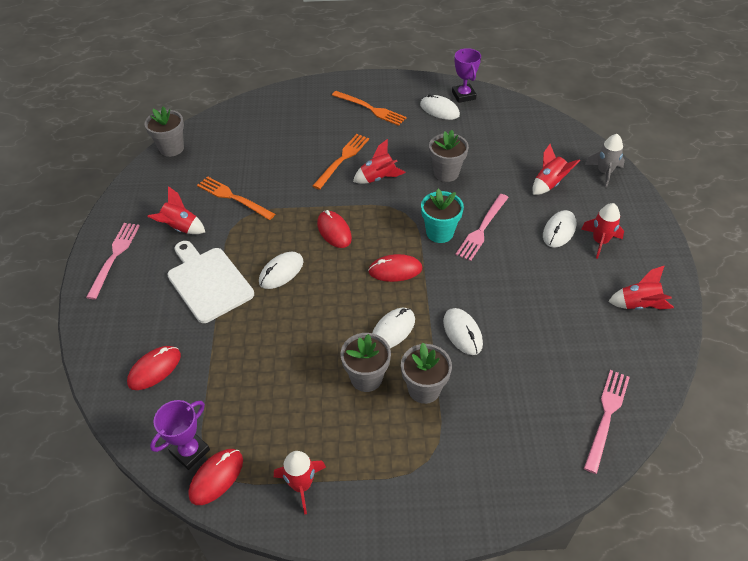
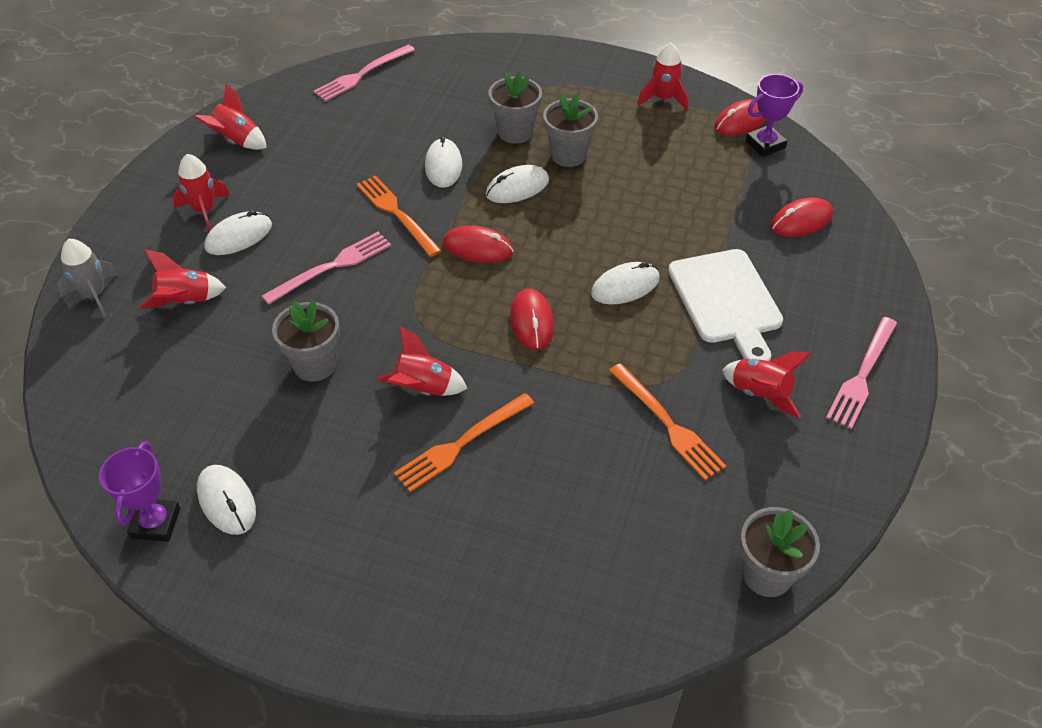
camera: 160 degrees left, 0 degrees up
orange fork [332,91,406,126] -> orange fork moved to [357,175,442,257]
turquoise flower pot [421,189,464,243] -> none

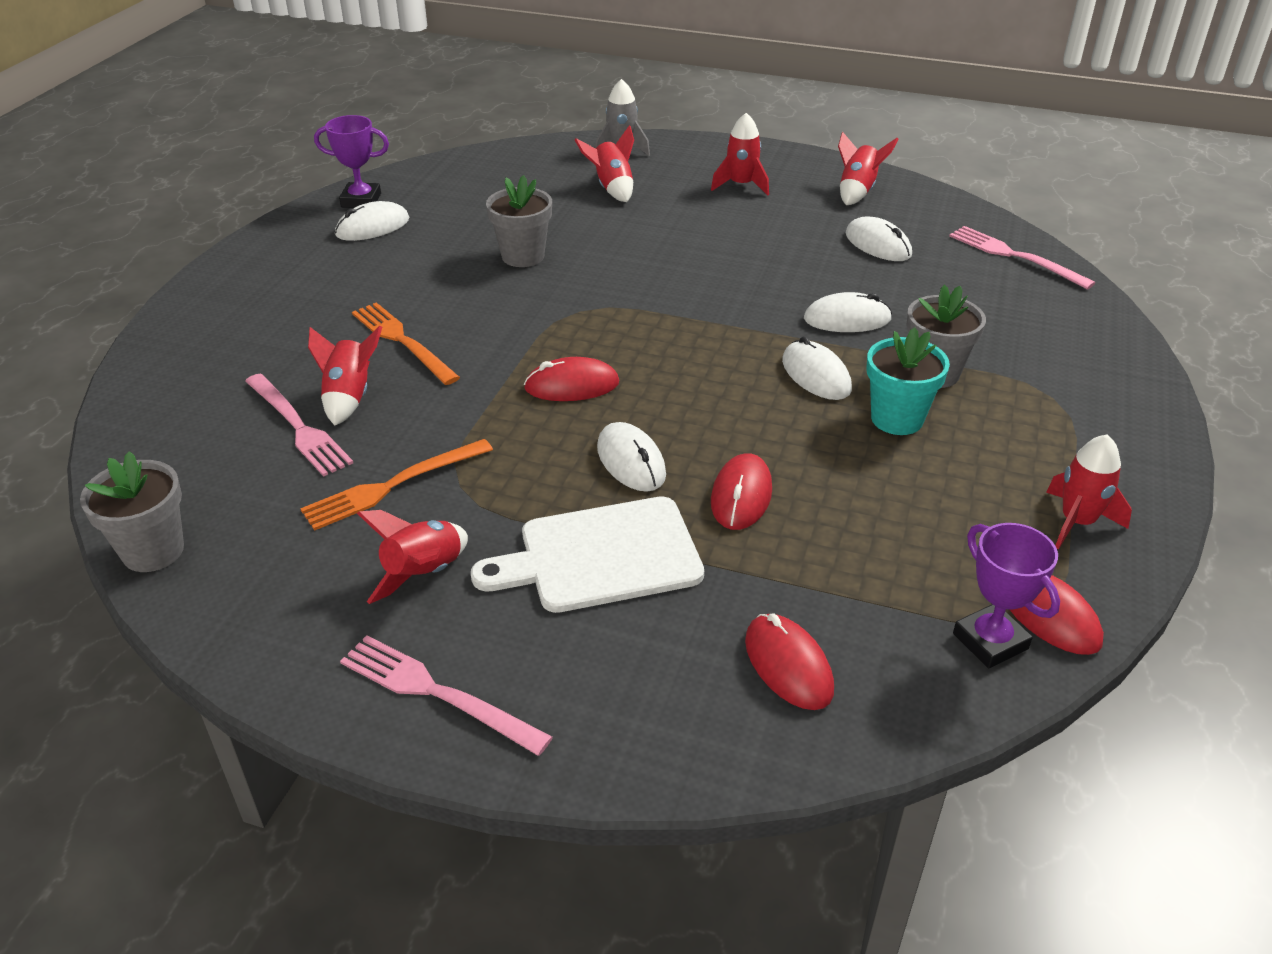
camera: 90 degrees right, 10 degrees down
white mouse [204,210,272,255] -> white mouse moved to [846,217,912,261]
pink fork [262,232,391,305] -> pink fork moved to [245,374,353,477]
orange fork [357,175,442,257] -> none
red rocket [377,326,468,396] -> red rocket moved to [308,326,382,425]
red mouse [443,225,513,263] -> red mouse moved to [711,453,772,530]
grey flower pot [543,93,598,167] -> turquoise flower pot [866,327,950,435]

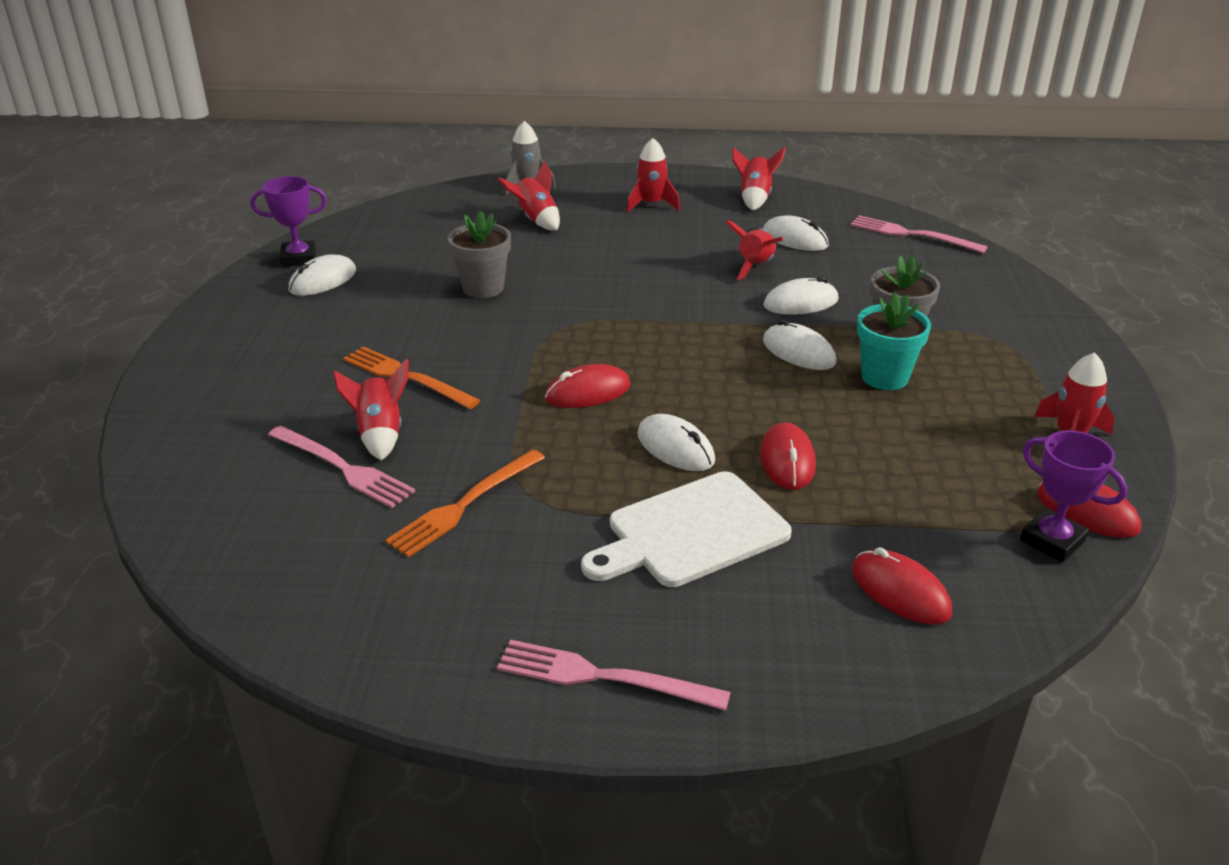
camera: 15 degrees left, 5 degrees down
grey flower pot [80,451,184,572] -> none
red rocket [357,510,468,604] -> red rocket moved to [725,220,784,280]

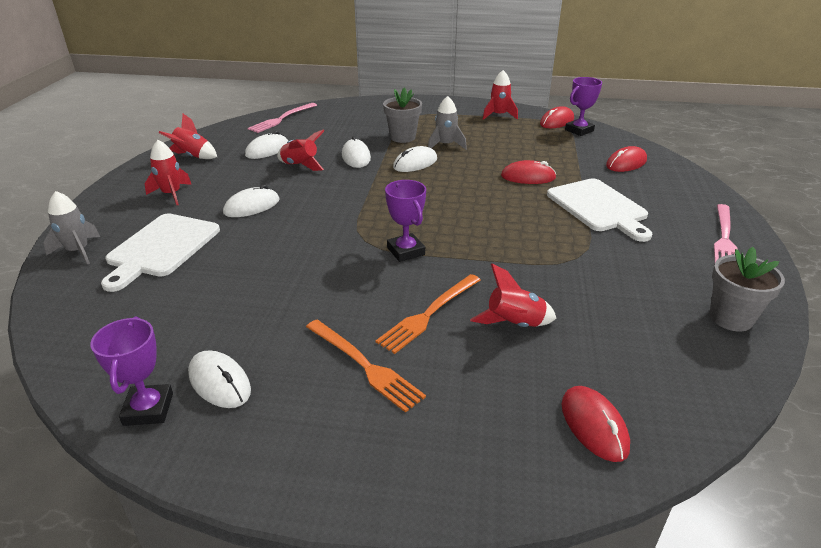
camera: 85 degrees left, 0 degrees up
pink fork [268,426,415,508] -> none
orange fork [385,449,545,557] -> orange fork moved to [306,320,426,413]
grey flower pot [448,211,511,298] -> grey flower pot moved to [709,247,785,331]
red rocket [498,160,560,230] -> white cutting board [101,213,220,292]
red mouse [545,364,631,408] -> red mouse moved to [561,386,630,462]
white mouse [637,414,715,471] -> white mouse moved to [223,185,280,217]
turquoise flower pot [857,292,931,390] -> grey rocket [428,96,467,149]
none -> purple trophy [385,180,426,262]

